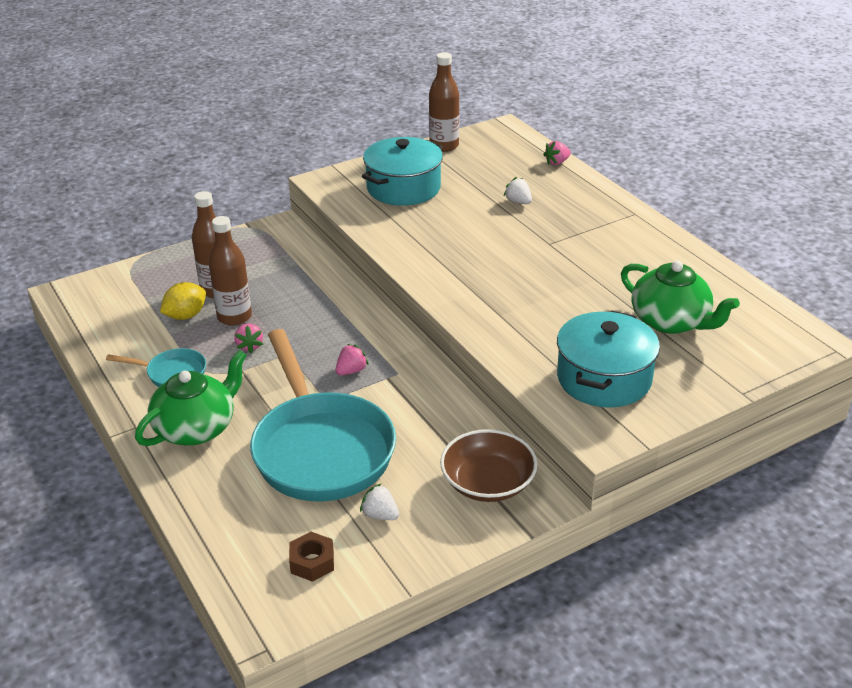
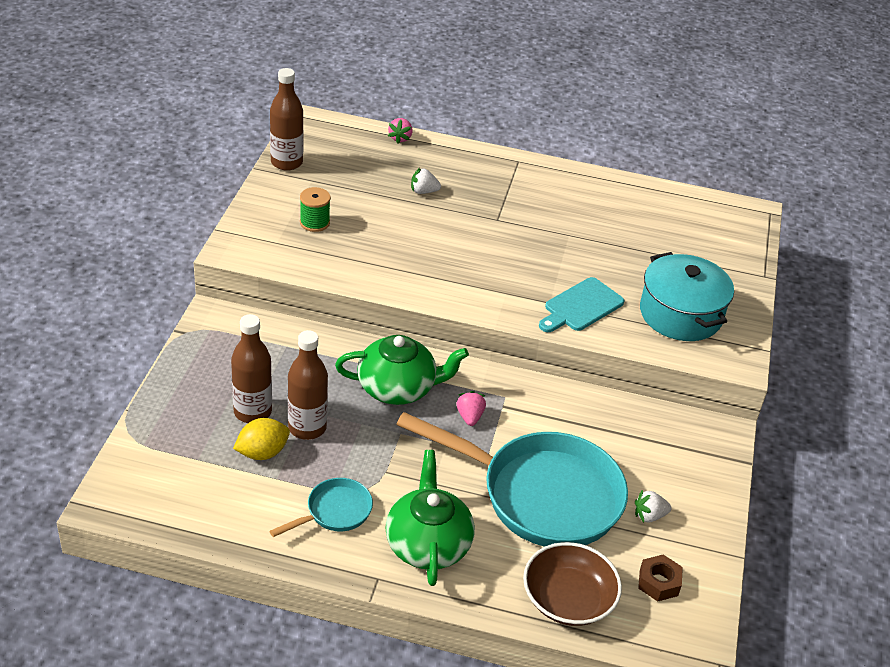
camera: 50 degrees left, 5 degrees up
yellow lemon [160,282,206,320] -> yellow lemon turned 60 degrees clockwise [233,418,290,460]
pink strawberry [235,324,263,353] -> none
turquoise pot [362,137,443,206] -> green spool [300,187,331,232]
brown bowl [440,429,537,502] -> brown bowl moved to [523,542,622,626]
green teapot [621,260,740,334] -> green teapot moved to [335,335,469,405]
none -> turquoise cutting board [539,277,625,332]

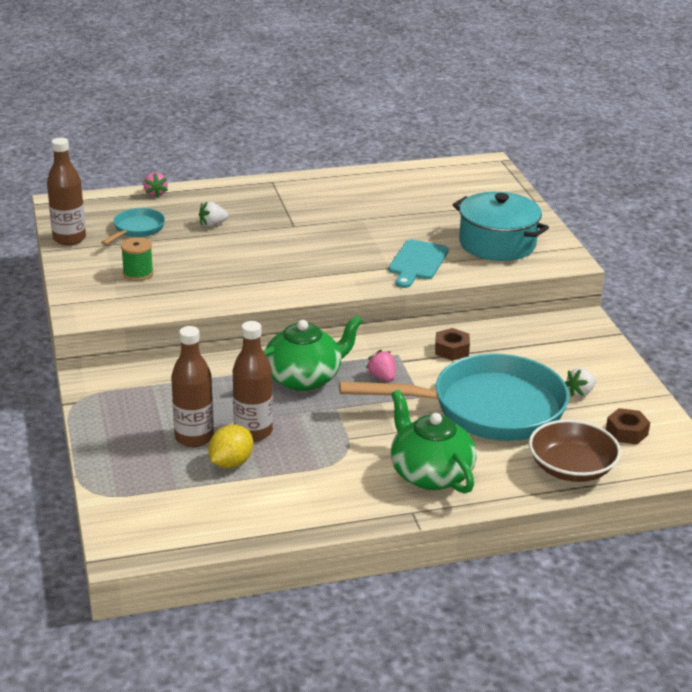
camera: 25 degrees left, 10 degrees down
turquoise pan [270,478,373,537] -> turquoise pan moved to [101,208,165,245]
none -> brown nut [435,328,470,361]

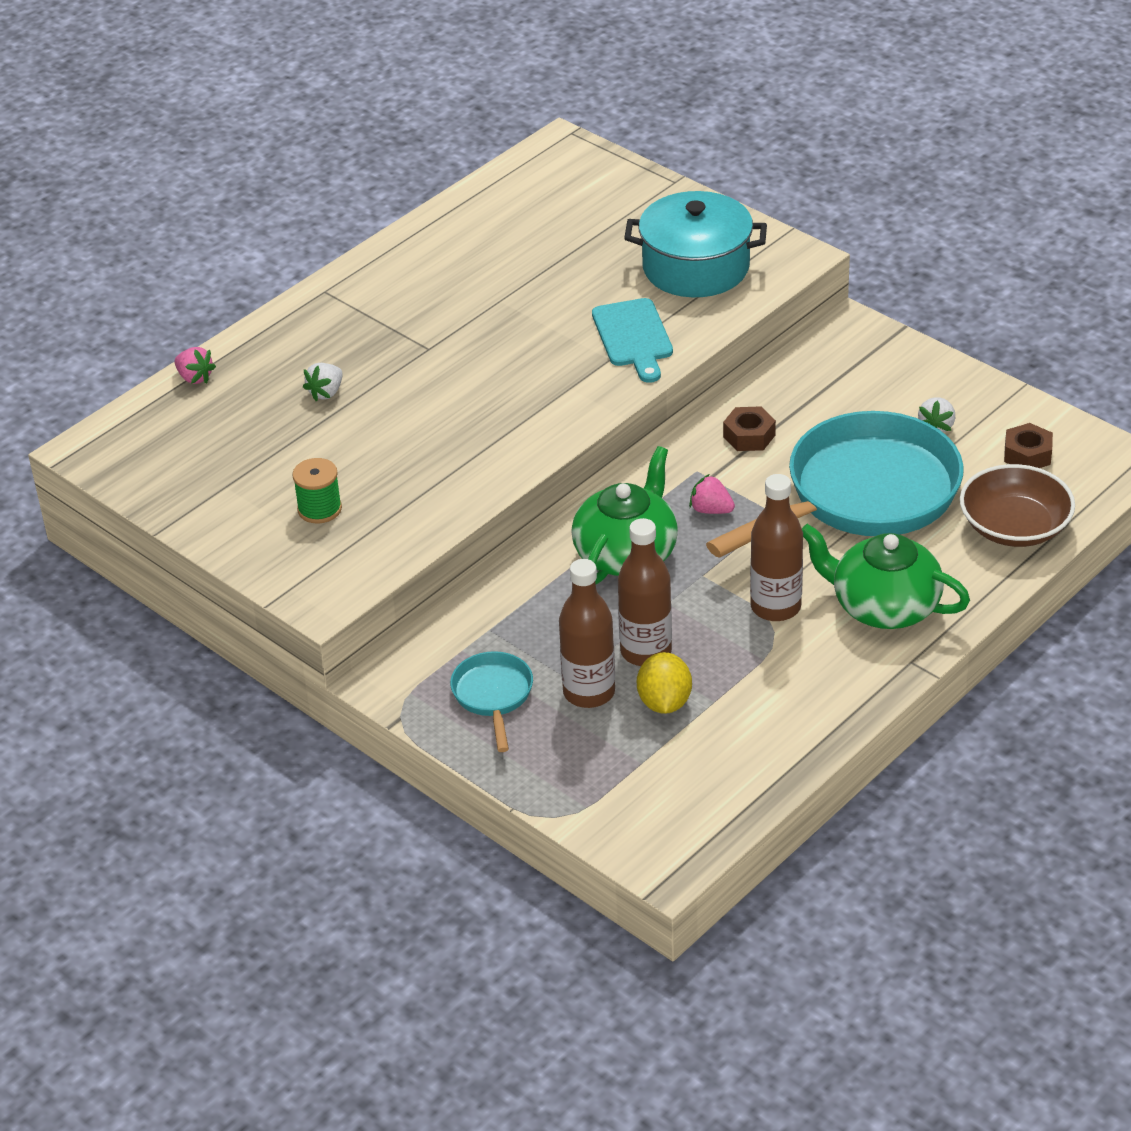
camera: 30 degrees left, 10 degrees up
brown bottle [47,138,86,245] -> brown bottle moved to [750,474,803,621]
turquoise pan [101,208,165,245] -> turquoise pan moved to [450,651,533,752]

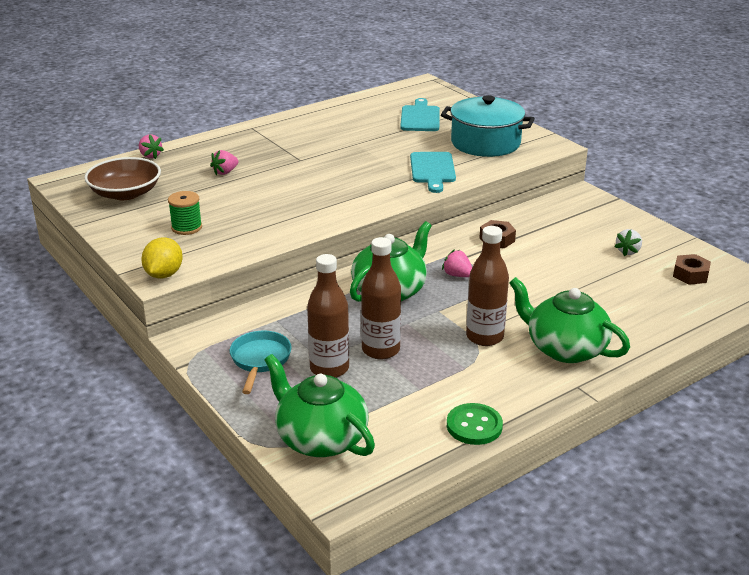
camera: 10 degrees right, 10 degrees down
white strawberry [303,363,343,401] -> pink strawberry [210,150,239,175]
yellow lemon [637,652,692,714] -> yellow lemon moved to [141,237,183,279]
turquoise pan [706,411,964,558] -> none
brown bowl [960,464,1075,547] -> brown bowl moved to [84,157,161,200]
none -> green teapot [264,354,375,457]
none -> turquoise cutting board [400,98,440,131]
none -> green button [447,403,503,445]

